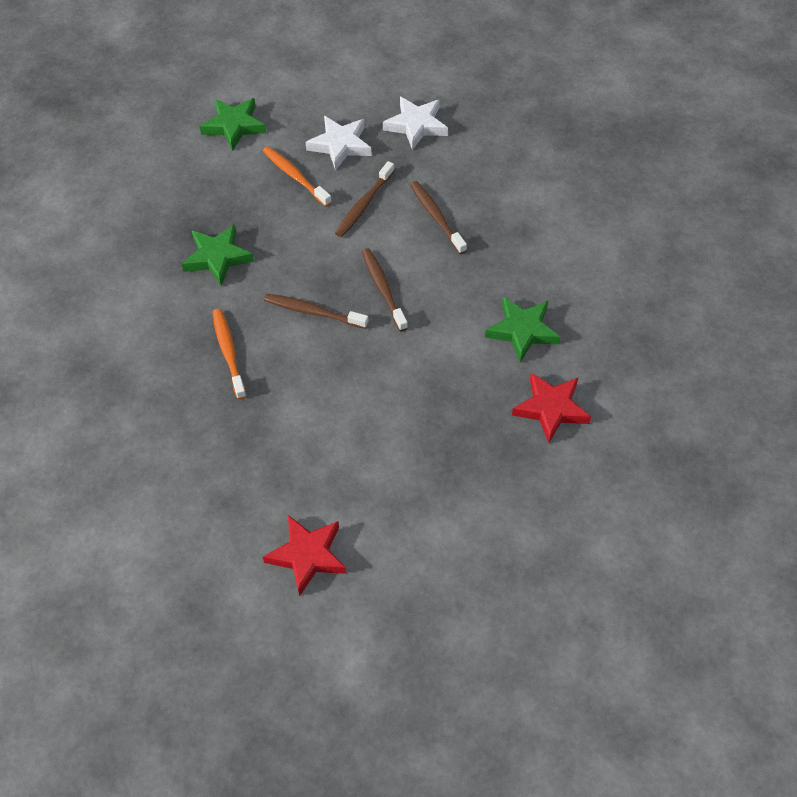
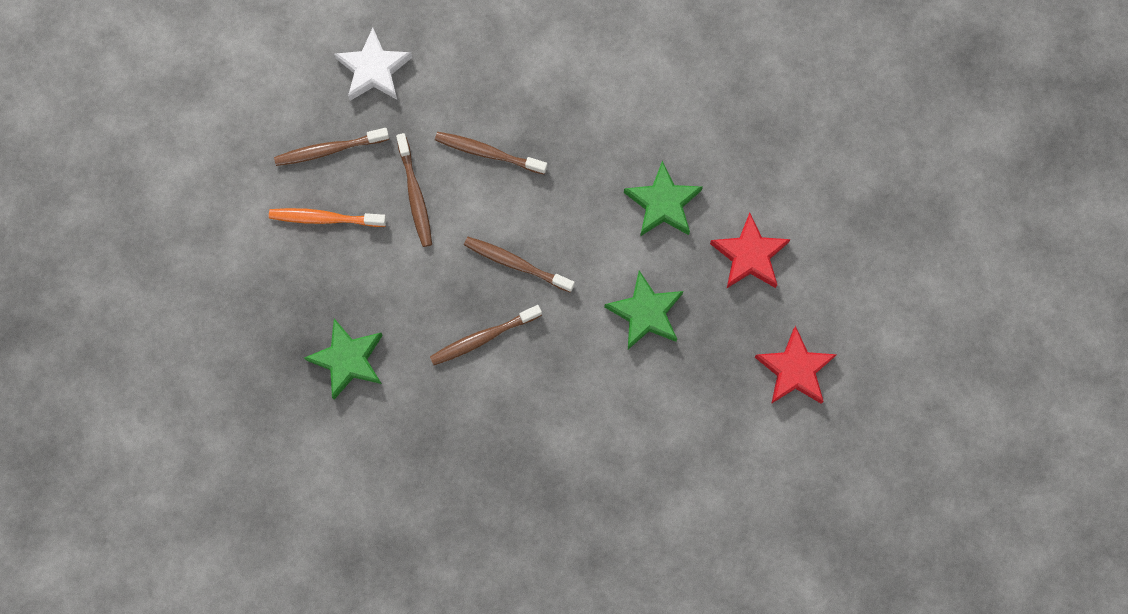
camera: 45 degrees left, 20 degrees up
green star [200,98,266,151] -> green star moved to [604,271,684,349]
orange toothbrush [213,309,246,400] -> none
red star [263,515,347,596] -> red star moved to [755,326,837,404]
white star [306,116,372,170] -> brown toothbrush [274,128,389,166]

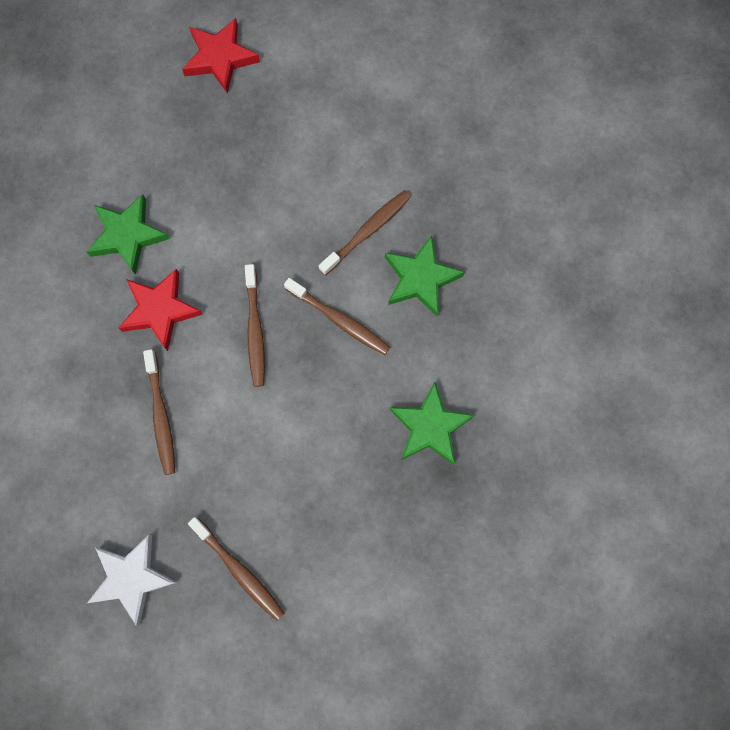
camera: 120 degrees left, 0 degrees up
orange toothbrush [269,208,387,227] -> none
brown toothbrush [396,133,432,247] -> brown toothbrush moved to [319,190,411,275]
green star [604,271,684,349] -> green star moved to [385,235,465,316]
red star [710,213,791,288] -> red star moved to [119,269,203,351]

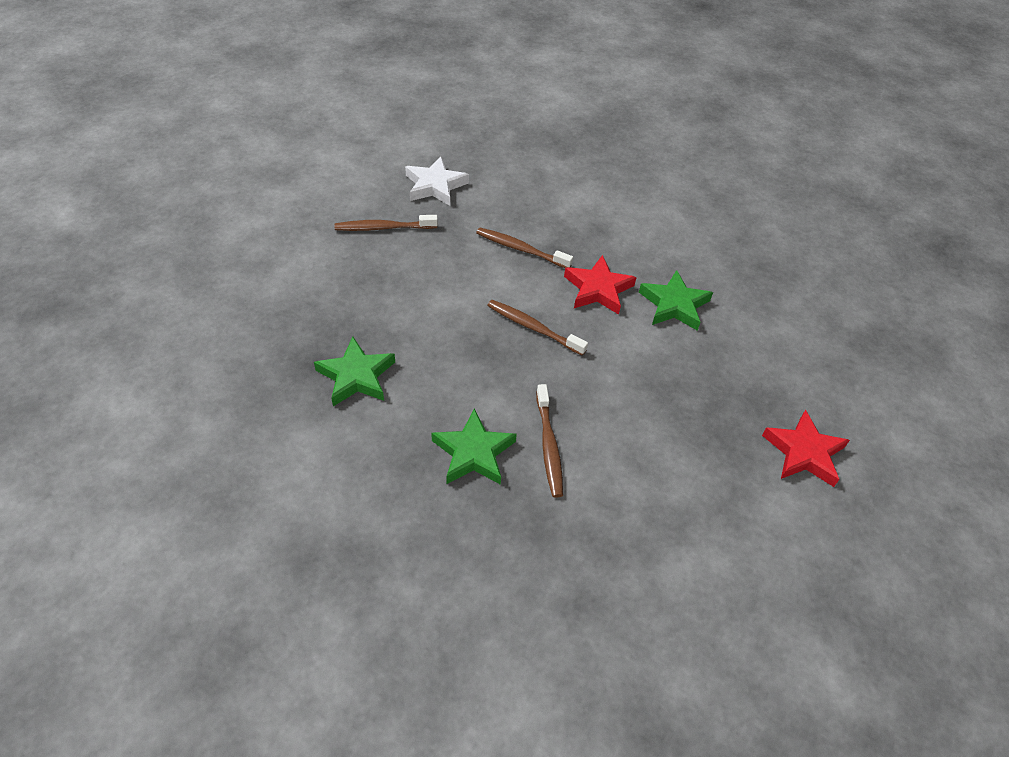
camera: 125 degrees right, 25 degrees down
brown toothbrush [284,278,390,355] -> none

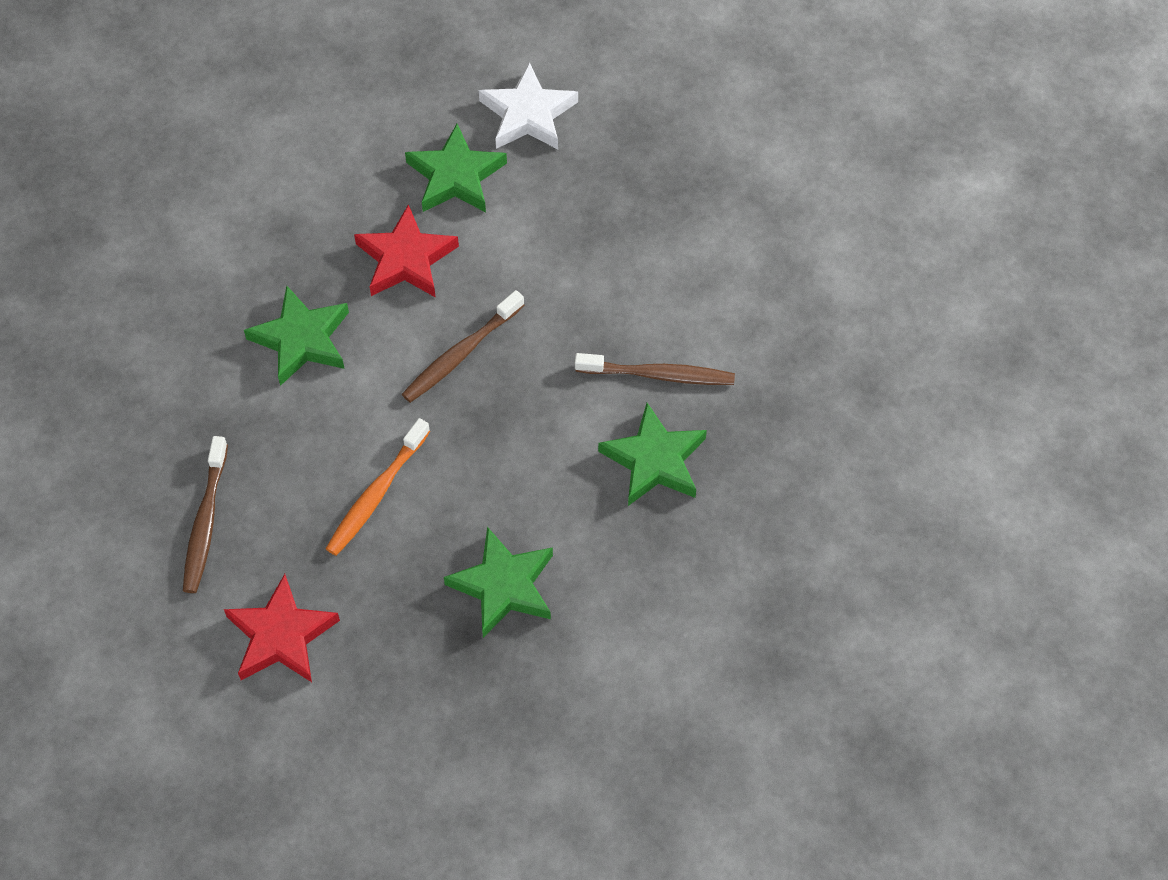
camera: 75 degrees left, 10 degrees up
white star [405,157,469,206] -> white star moved to [479,62,578,149]
brown toothbrush [476,228,573,268] -> green star [244,286,349,386]
red star [762,410,850,487] -> red star moved to [224,574,340,682]
none -> orange toothbrush [326,418,430,556]

